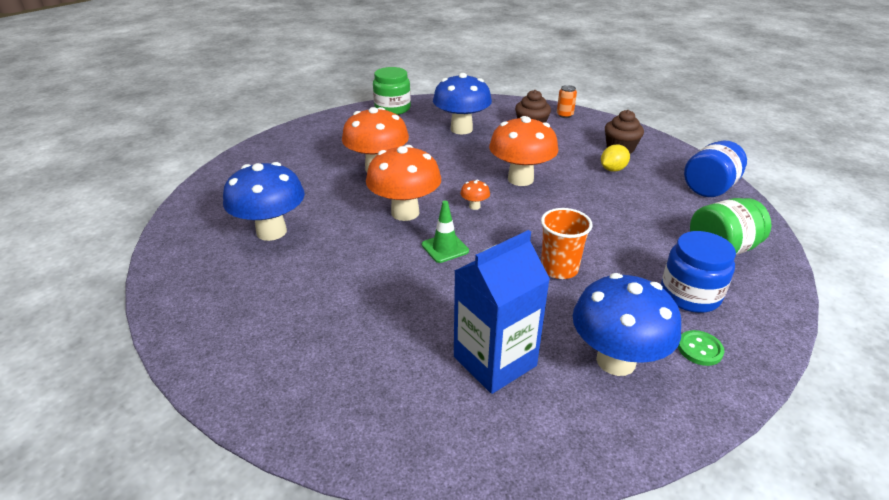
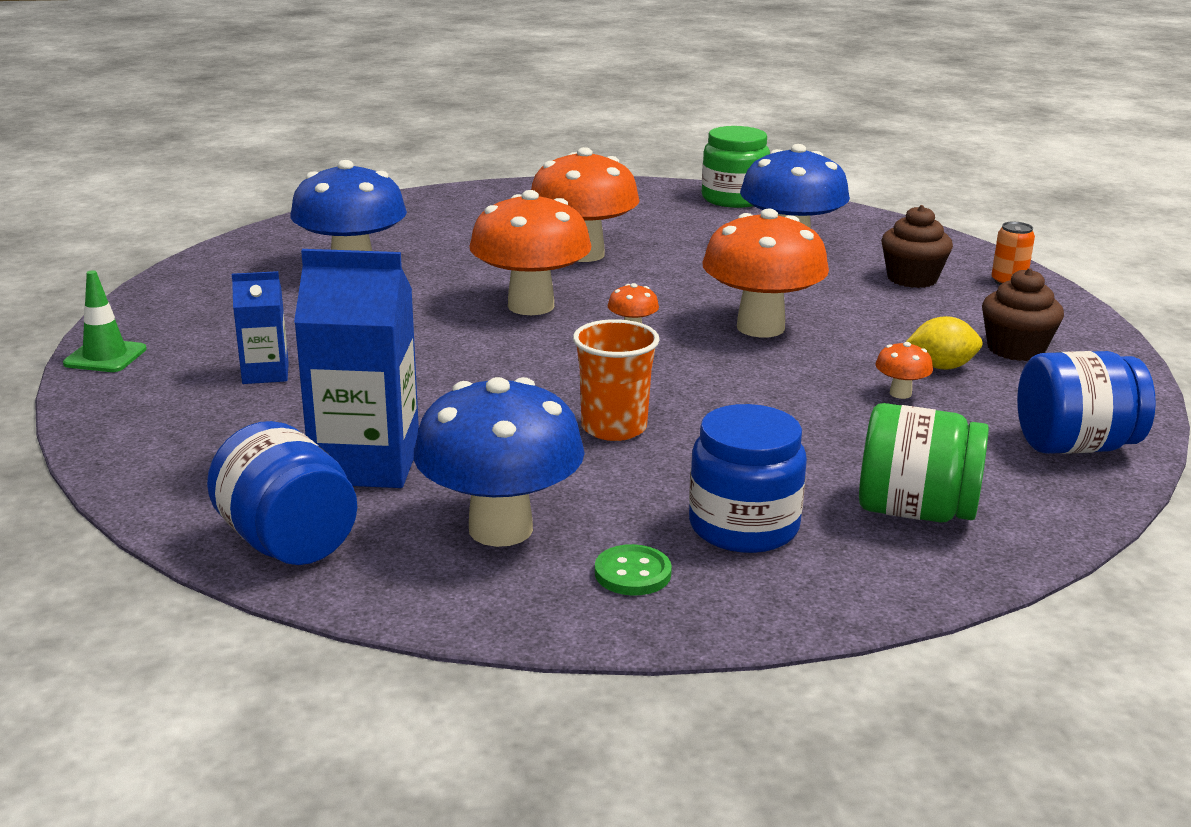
camera: 40 degrees right, 10 degrees down
green traffic cone [422,201,469,263] -> green traffic cone moved to [63,270,147,372]
none -> blue jar [207,421,357,565]
none -> blue carton [232,271,289,384]
none -> orange mushroom [875,342,933,399]

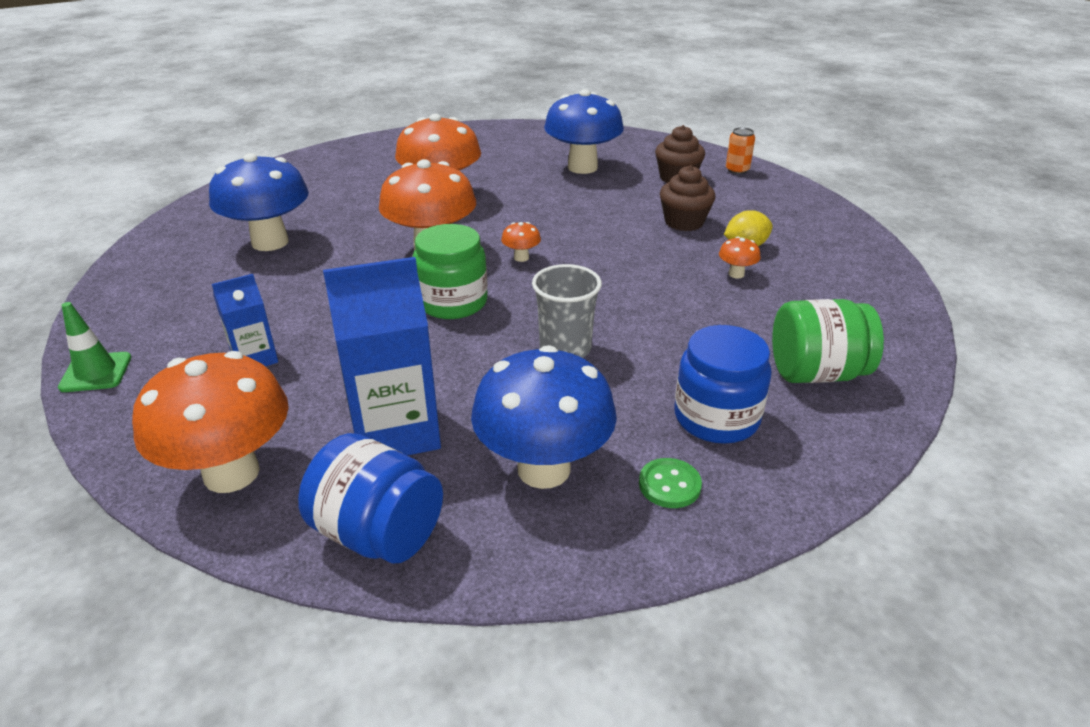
camera: 20 degrees left, 10 degrees up
orange cup [573,319,660,441] -> grey cup [532,264,602,358]
green jar [702,126,770,208] -> green jar moved to [413,224,488,319]
orange mushroom [702,209,829,338] -> orange mushroom moved to [132,351,289,493]
brown cupcake [982,268,1064,361] -> brown cupcake moved to [660,165,716,231]
blue jar [1017,351,1156,454] -> none

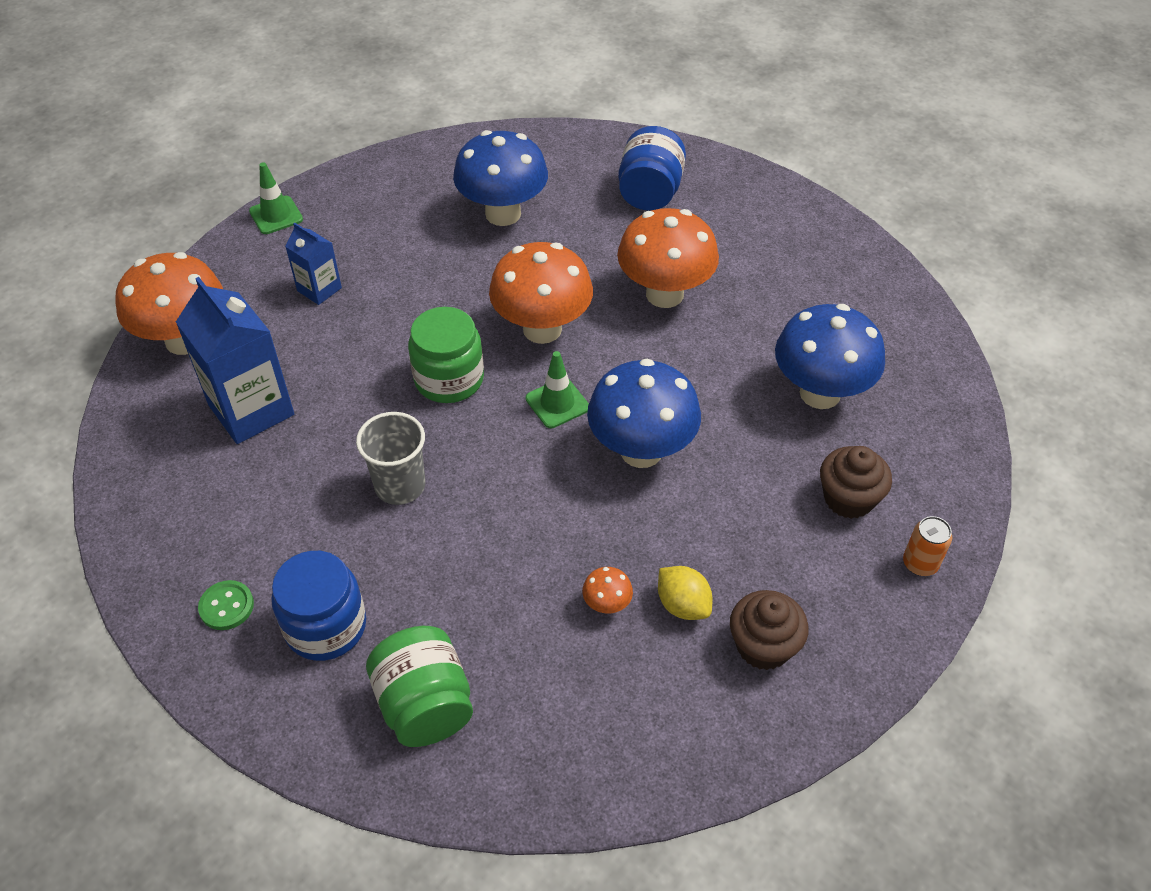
camera: 70 degrees right, 15 degrees up
blue jar [298,433,443,564] -> blue jar moved to [618,126,686,211]
blue mushroom [471,345,617,489] -> blue mushroom moved to [587,359,701,468]
orange mushroom [501,222,541,262] -> green traffic cone [526,351,589,428]
brown cupcake [660,165,716,231] -> brown cupcake moved to [730,590,809,670]

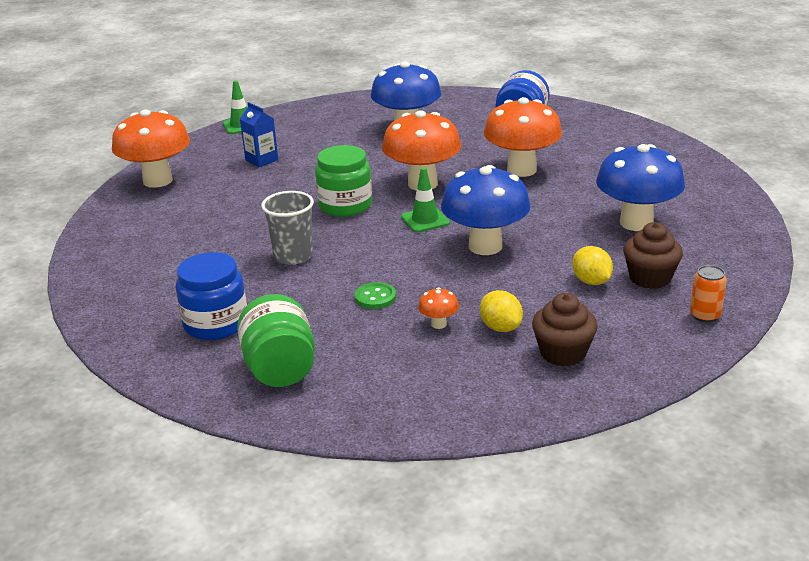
camera: 10 degrees right, 20 degrees down
blue carton [176,277,294,444] -> none
green button [198,580,254,630] -> green button moved to [355,282,396,309]
none -> yellow lemon [572,246,613,285]

